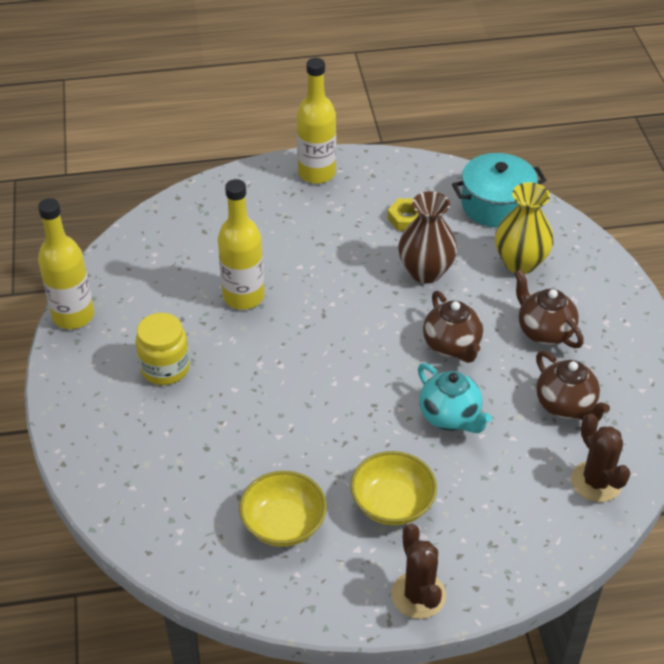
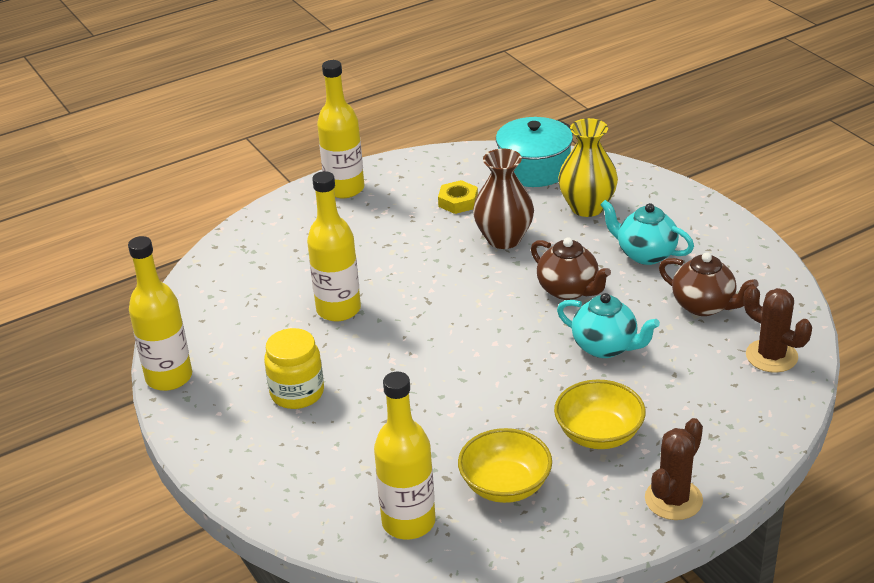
camera: 20 degrees left, 10 degrees down
brown cactus [391,523,446,619] -> brown cactus turned 75 degrees clockwise [645,418,703,520]
brown teapot [514,269,584,348] -> turquoise teapot [600,200,694,265]
none -> yellow bottle [374,372,435,539]

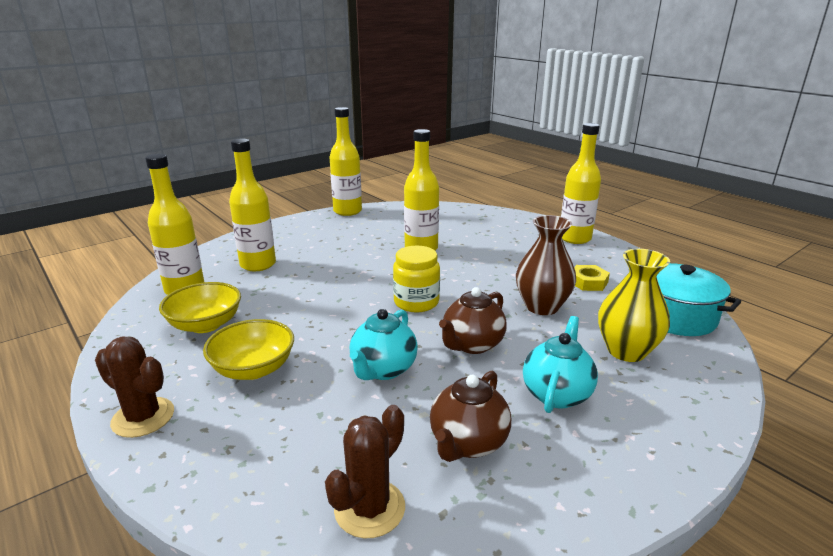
camera: 80 degrees right, 10 degrees down
yellow jar [264,328,324,409] -> yellow jar moved to [393,246,440,312]
none -> yellow bottle [229,139,276,271]

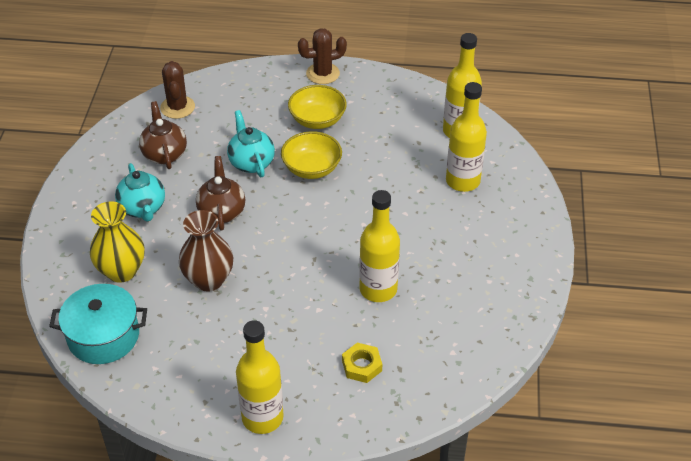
camera: 135 degrees right, 20 degrees up
yellow bowl [159,282,241,333] -> yellow bowl moved to [281,131,342,179]
yellow bottle [329,107,362,216] -> none
yellow jar [393,246,440,312] -> none
yellow nut [574,265,610,291] -> yellow nut moved to [342,343,382,383]

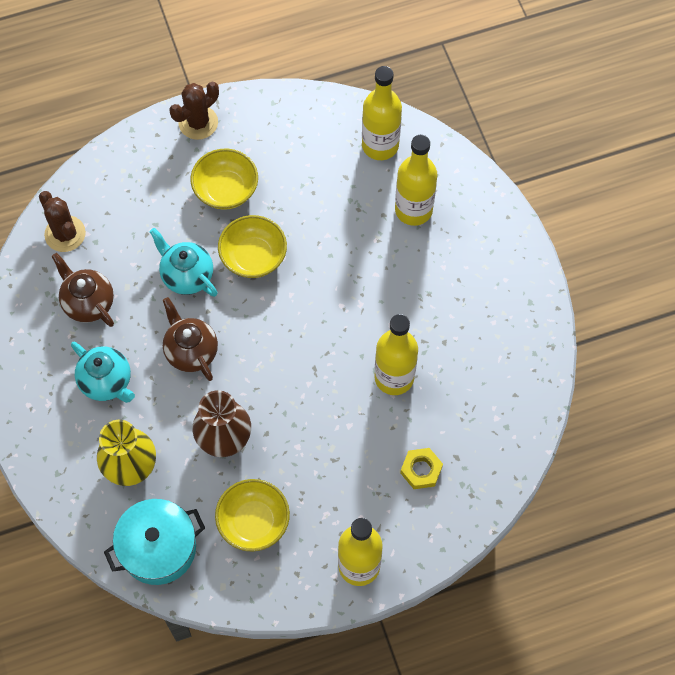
camera: 25 degrees left, 20 degrees up
none -> yellow bowl [215,479,290,551]

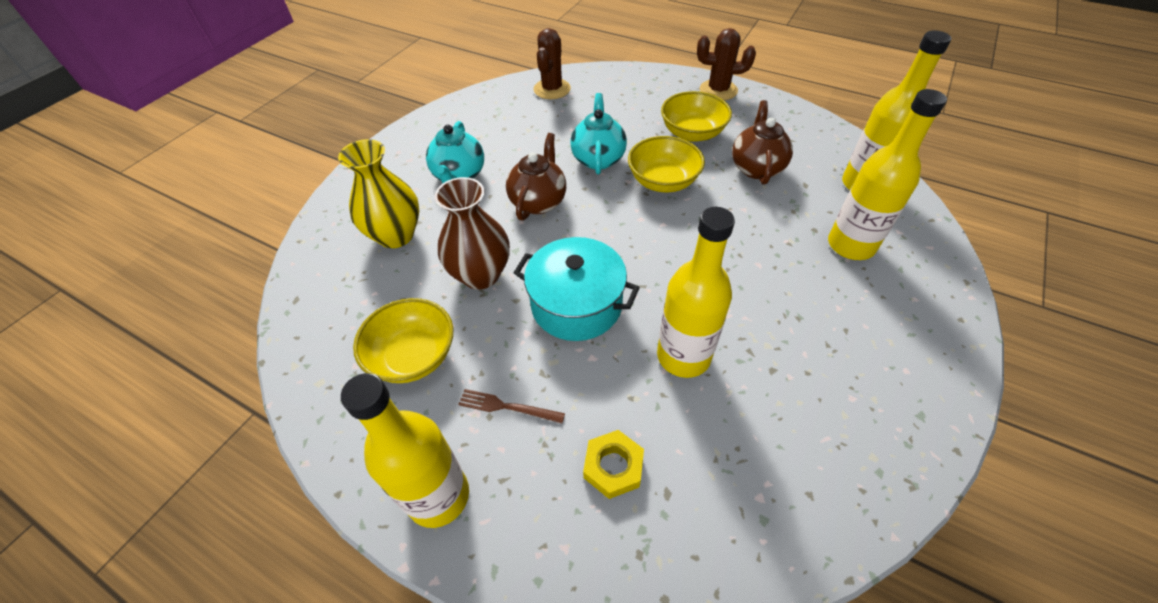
camera: 50 degrees right, 15 degrees down
brown teapot [52,253,114,327] -> brown teapot moved to [732,100,793,185]
turquoise pot [104,499,205,585] -> turquoise pot moved to [514,237,640,341]
none -> brown fork [458,389,565,423]

